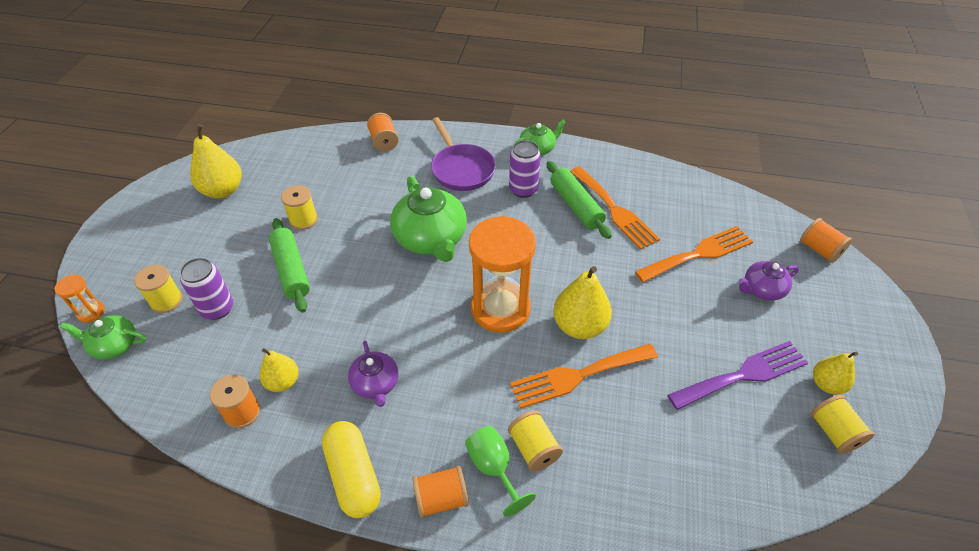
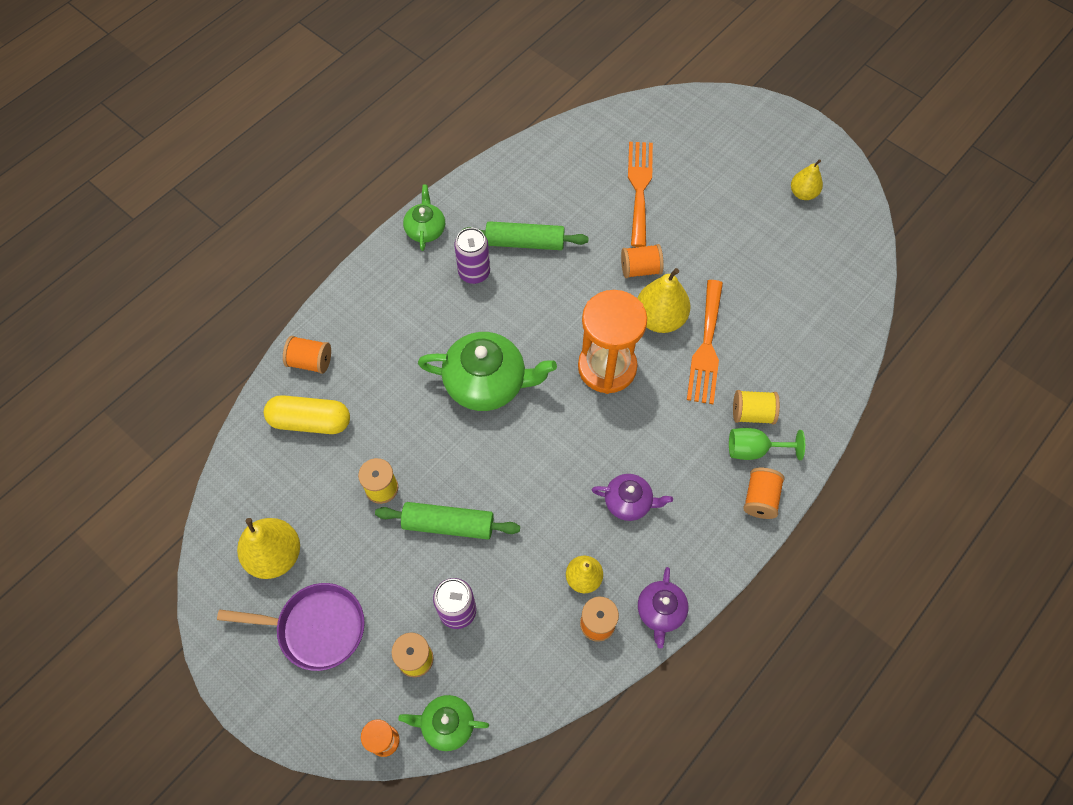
camera: 60 degrees left, 15 degrees up
green teapot [60,315,146,359] -> green teapot turned 60 degrees clockwise [398,695,489,751]
yellow capsule [322,421,381,518] -> yellow capsule moved to [264,395,350,434]
purple pan [431,117,496,191] -> purple pan moved to [217,583,365,671]
orange fork [570,166,660,250] -> none
purple fork [668,341,808,410] -> none
purple teapot [739,261,799,301] -> purple teapot moved to [638,567,688,649]
orange spool [800,218,852,263] -> orange spool moved to [621,244,664,278]
yellow spool [811,395,874,454] -> none

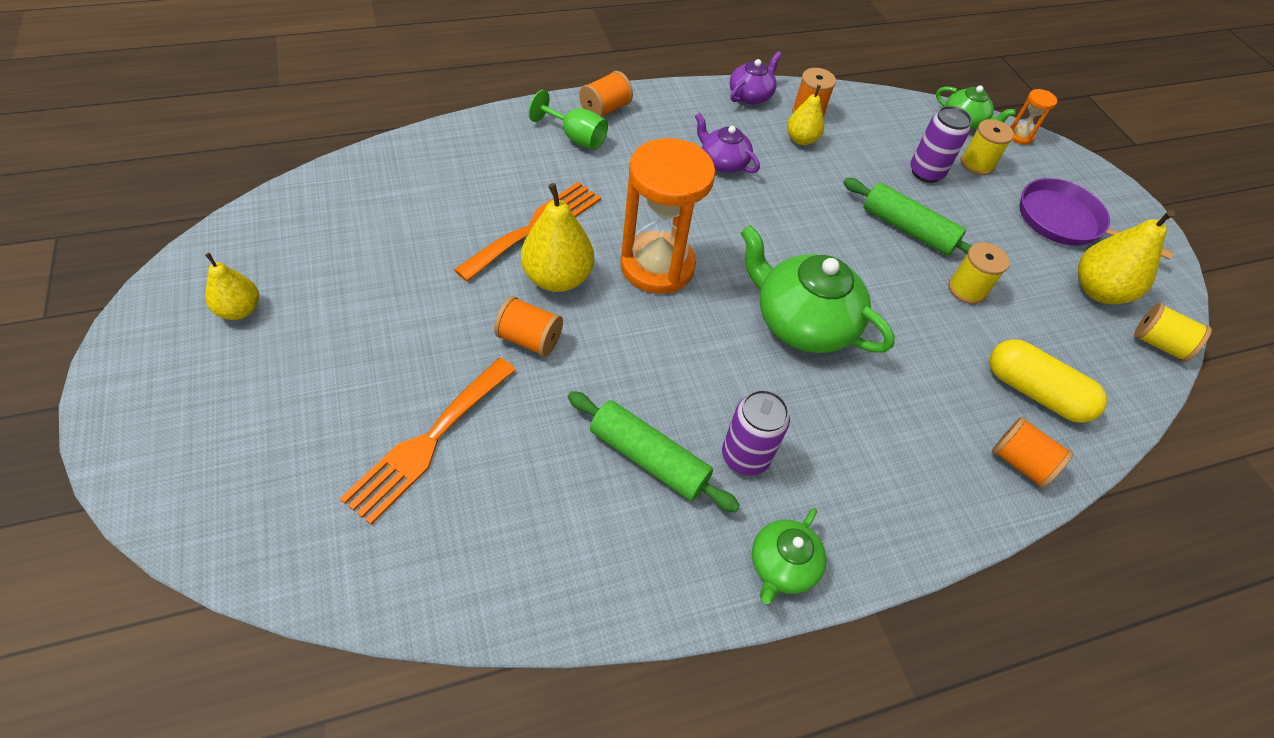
camera: 155 degrees left, 10 degrees down
yellow spool [733,390,780,425] -> yellow spool moved to [1134,303,1212,362]

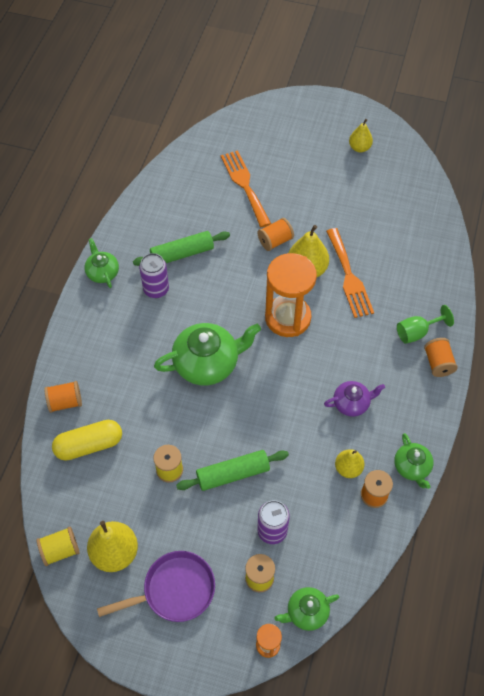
camera: 130 degrees right, 5 degrees up
purple teapot [730,51,782,104] -> green teapot [394,433,434,489]

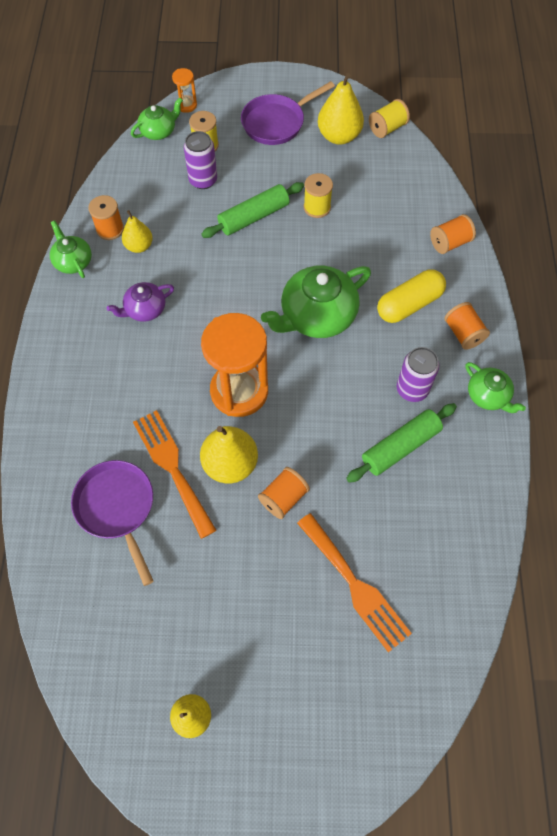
camera: 165 degrees right, 5 degrees up
yellow capsule [52,420,122,461] -> yellow capsule moved to [377,270,446,323]
green goblet [397,305,454,344] -> none
orange spool [424,338,458,377] -> orange spool moved to [445,302,490,350]
none -> purple pan [71,460,153,586]

